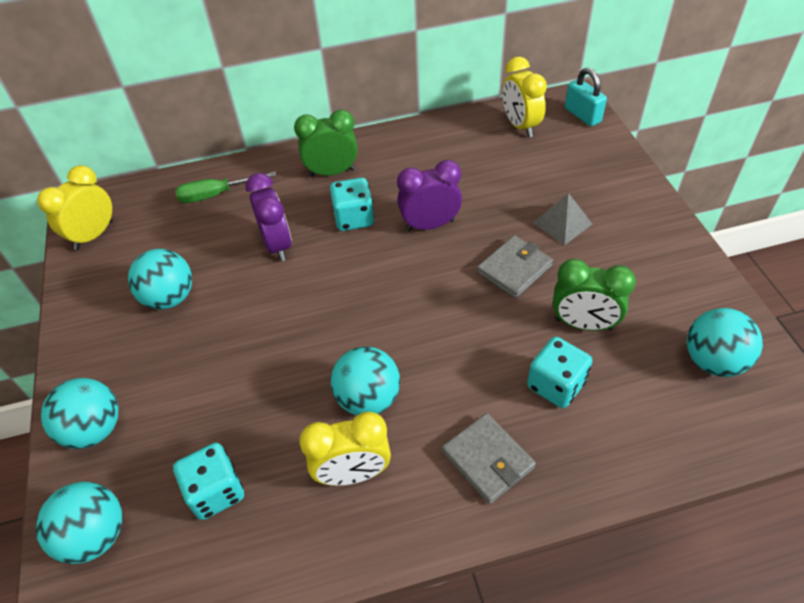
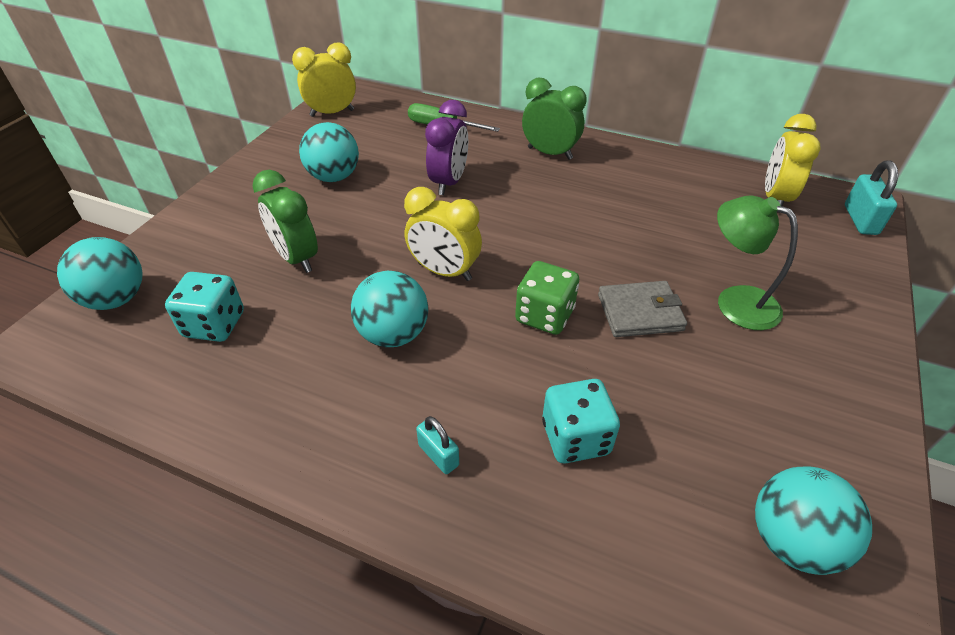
camera: 35 degrees right, 5 degrees down
turquoise ball [41,378,118,449] -> none
yellow clock [299,412,391,485] -> yellow clock moved to [404,187,482,281]
turquoise dice [330,178,374,231] -> none
purple clock [397,160,462,231] -> none
grey wallet [442,413,536,504] -> turquoise padlock [416,416,459,474]
grey pyramid [533,193,592,245] -> green lamp [717,196,798,330]
green clock [553,259,636,331] -> green clock moved to [253,170,318,273]
none -> green dice [515,261,579,335]

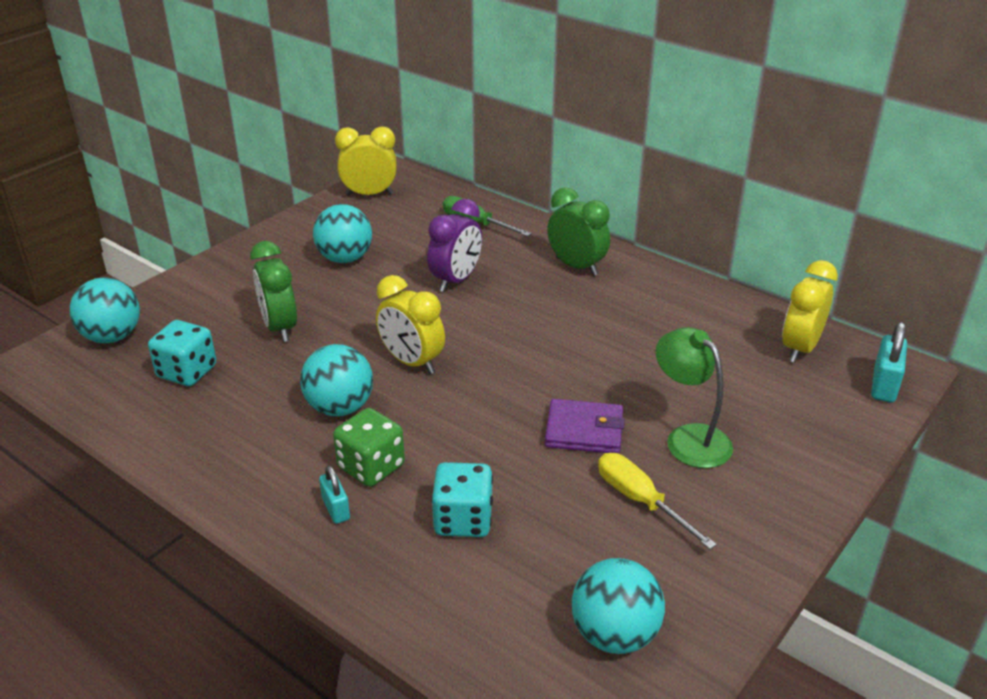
camera: 15 degrees right, 10 degrees down
green dice [515,261,579,335] -> green dice moved to [333,408,405,487]
grey wallet [598,281,687,337] -> purple wallet [545,399,625,453]
none -> yellow screwdriver [598,453,717,549]

